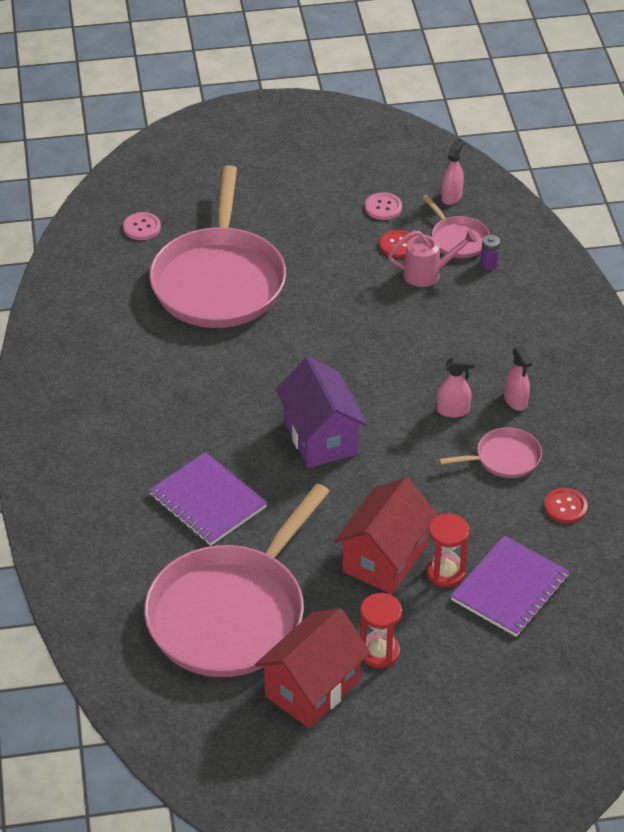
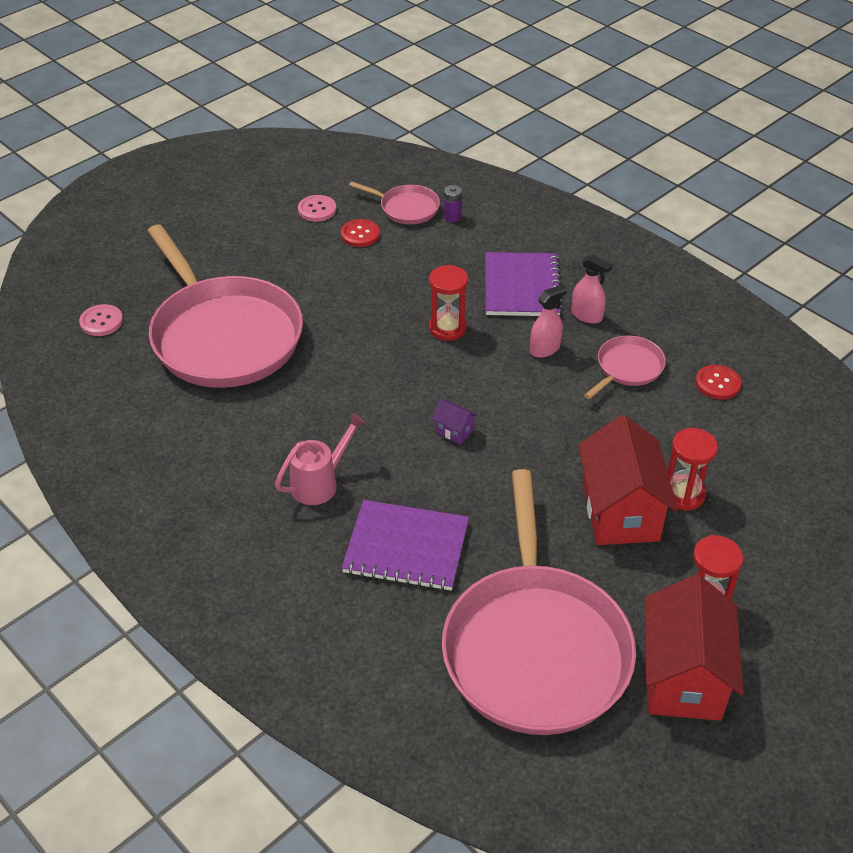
camera: 35 degrees left, 0 degrees up
purple house [275,357,368,468] -> purple house [432,399,478,445], size x0.40
pink watering can [388,230,477,287] -> pink watering can moved to [275,413,366,505]
pink spray bottle [441,138,464,205] -> none
purple notebook [451,536,570,637] -> purple notebook moved to [485,252,563,316]
none -> red hourglass [429,265,468,341]

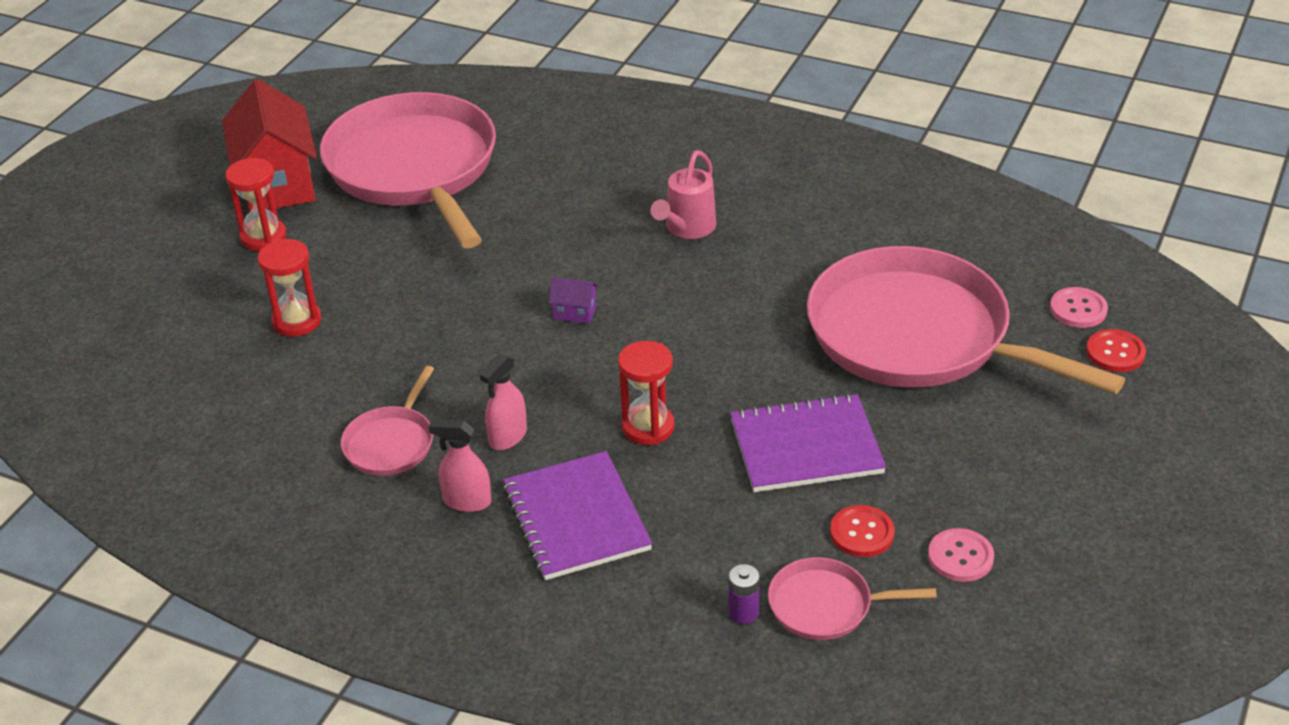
camera: 160 degrees right, 5 degrees down
purple notebook [342,500,469,591] -> purple notebook moved to [730,393,886,492]
red house [578,415,678,545] -> none
red button [696,365,741,400] -> red button moved to [1086,329,1146,372]

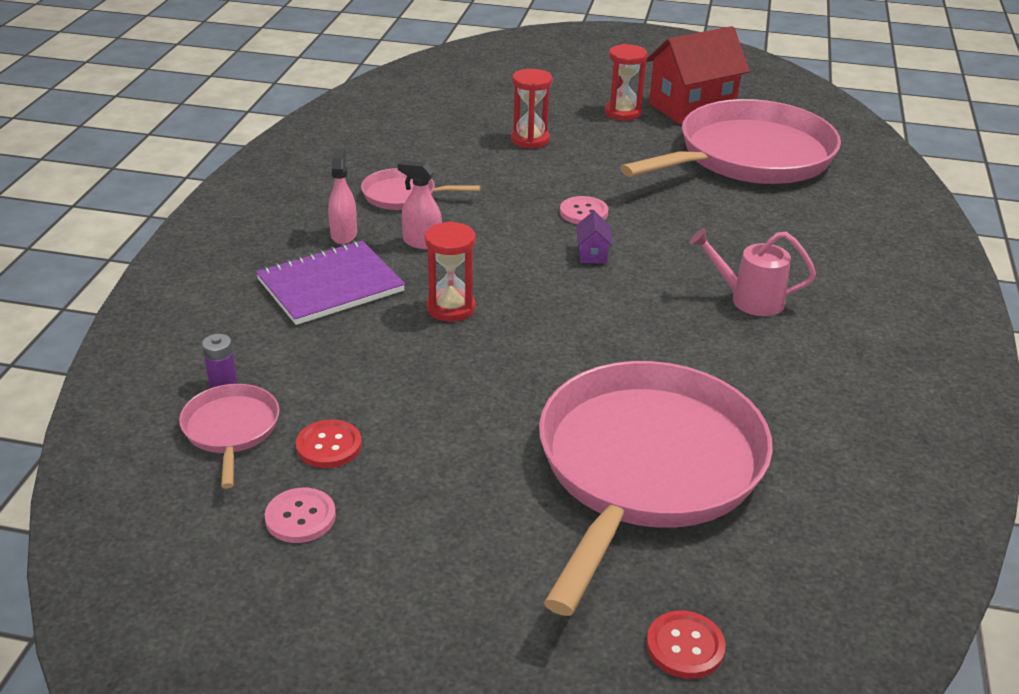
camera: 75 degrees right, 5 degrees down
purple notebook [730,393,886,492] -> none
pink button [1050,287,1108,328] -> pink button moved to [560,196,608,224]

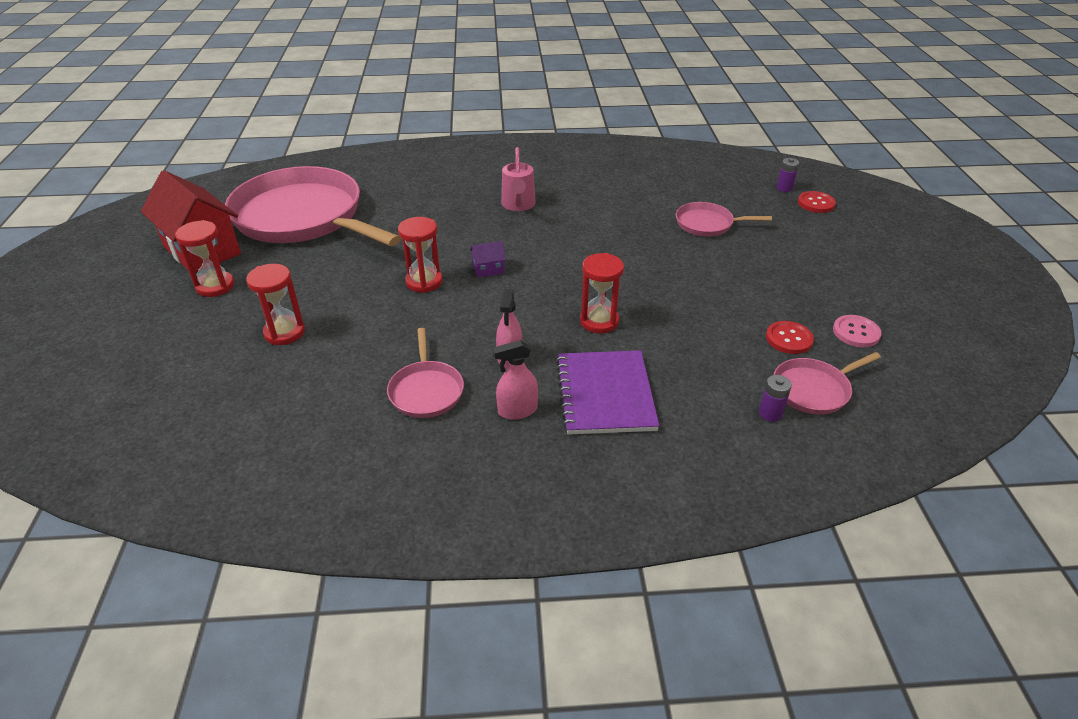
camera: 105 degrees left, 5 degrees up
purple notebook [256,241,405,325] -> purple notebook turned 45 degrees clockwise [556,350,660,435]
pink pan [539,361,773,616] -> pink pan [676,202,772,236], size x0.44
pink button [560,196,608,224] -> red hourglass [398,217,443,293]
none -> purple battery [776,158,799,192]

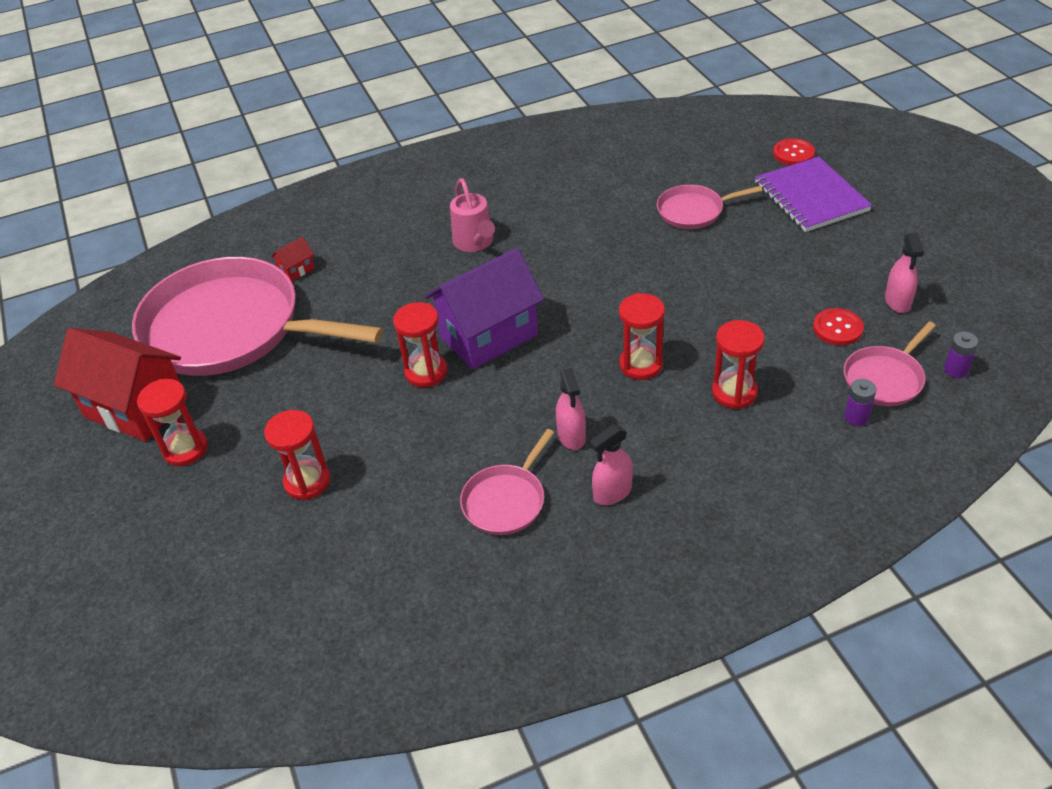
camera: 15 degrees left, 5 degrees up
pink pan [387,328,464,418] -> pink pan turned 60 degrees clockwise [460,429,554,535]
purple house [470,241,506,277] -> purple house [425,248,544,370], size x2.49
purple notebook [556,350,660,435] -> purple notebook moved to [755,157,872,232]
purple battery [776,158,799,192] -> purple battery moved to [944,332,978,378]
pink button [833,315,882,347] -> pink spray bottle [885,233,924,313]
none -> red house [271,237,315,282]
none -> red hourglass [712,320,765,409]

